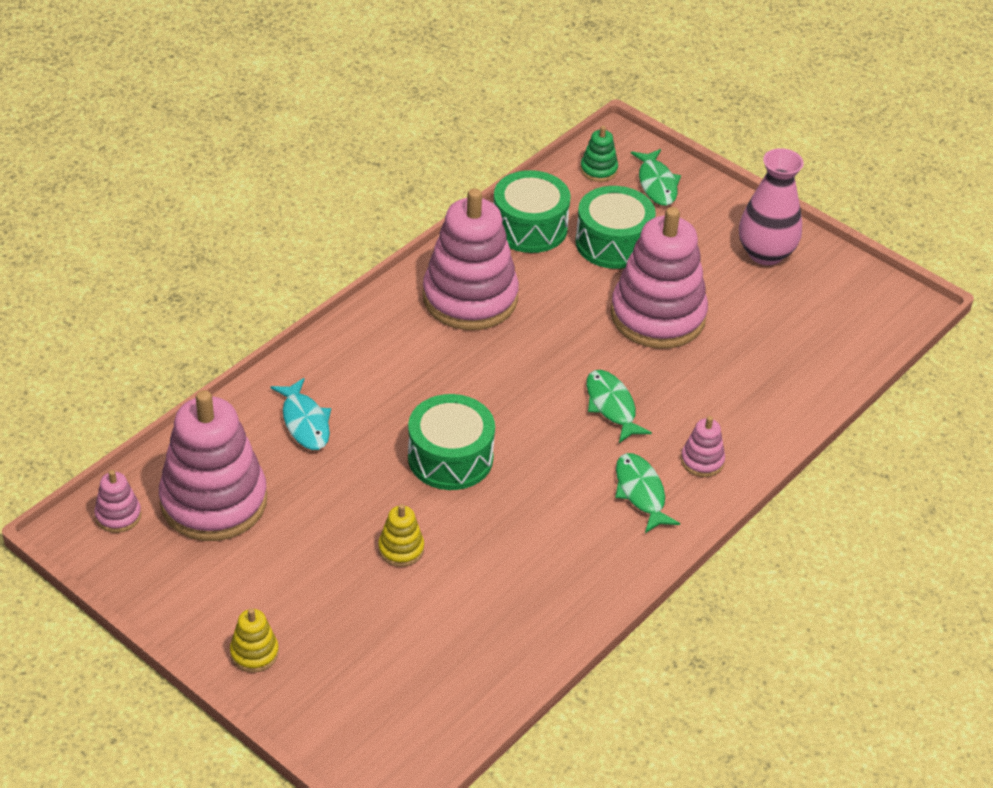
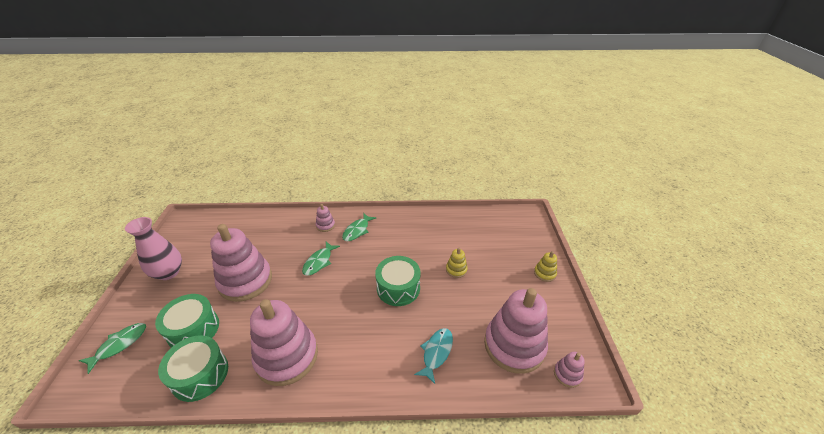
camera: 130 degrees left, 5 degrees down
green stacking toy [580,126,618,182] -> none

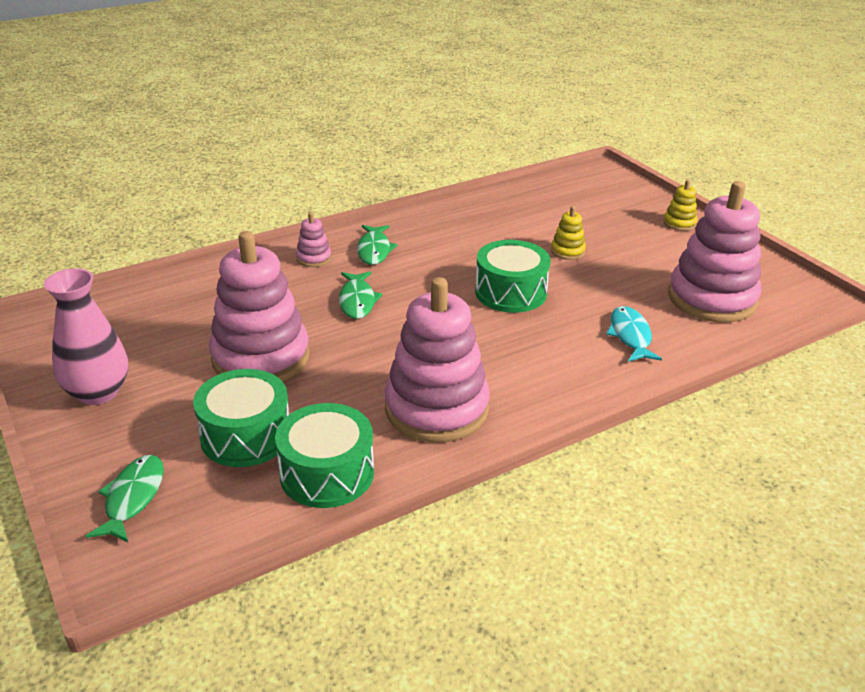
camera: 30 degrees left, 5 degrees down
pink stacking toy [554,352,585,388] -> none

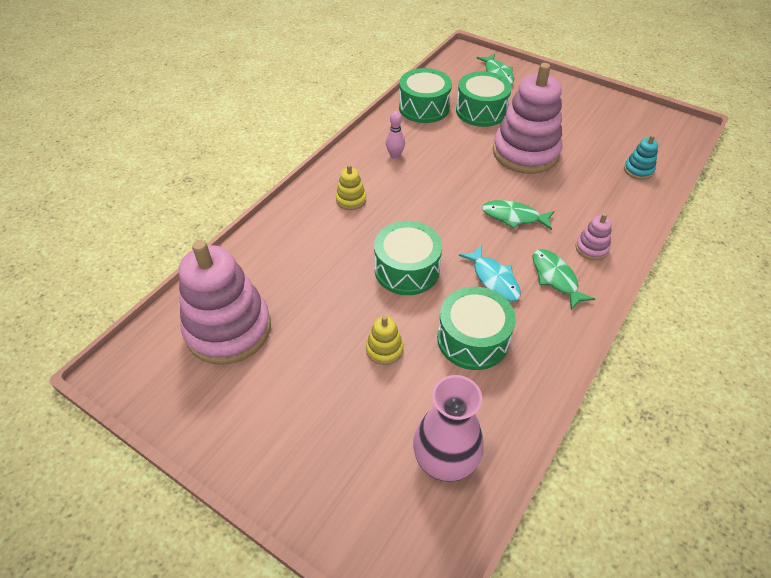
camera: 155 degrees right, 15 degrees up
pink vase [44,268,128,405] -> pink vase moved to [413,375,484,482]
green fish [339,271,382,319] -> green fish turned 45 degrees counterclockwise [482,200,554,230]
pink stacking toy [384,277,490,442] -> pink bowling pin [386,111,405,159]
turquoise fish [606,306,662,362] -> turquoise fish moved to [459,245,521,302]
yellow stacking toy [663,180,698,231] -> yellow stacking toy moved to [336,164,366,210]
none -> green drum [437,287,516,370]
none -> turquoise stacking toy [624,135,658,180]

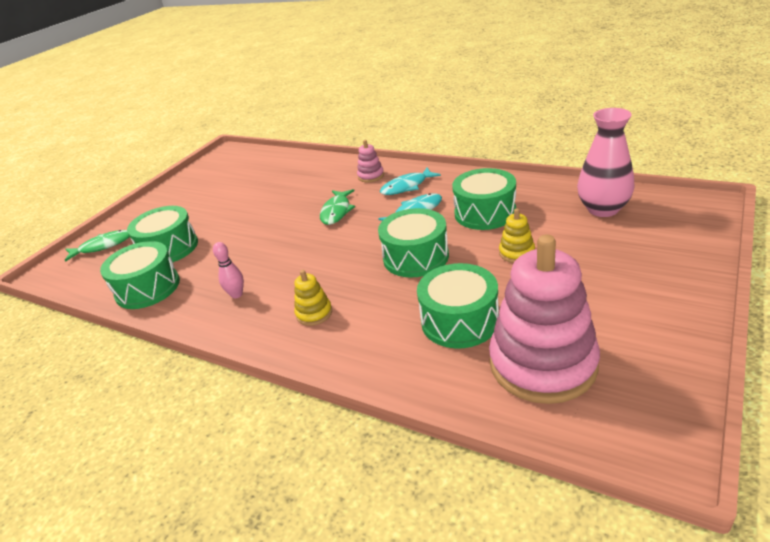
camera: 90 degrees left, 15 degrees down
pink stacking toy [493,63,562,174] -> none
green fish [532,249,595,310] -> turquoise fish [380,167,441,195]
turquoise stacking toy [624,135,658,180] -> none
none -> green drum [417,263,499,348]

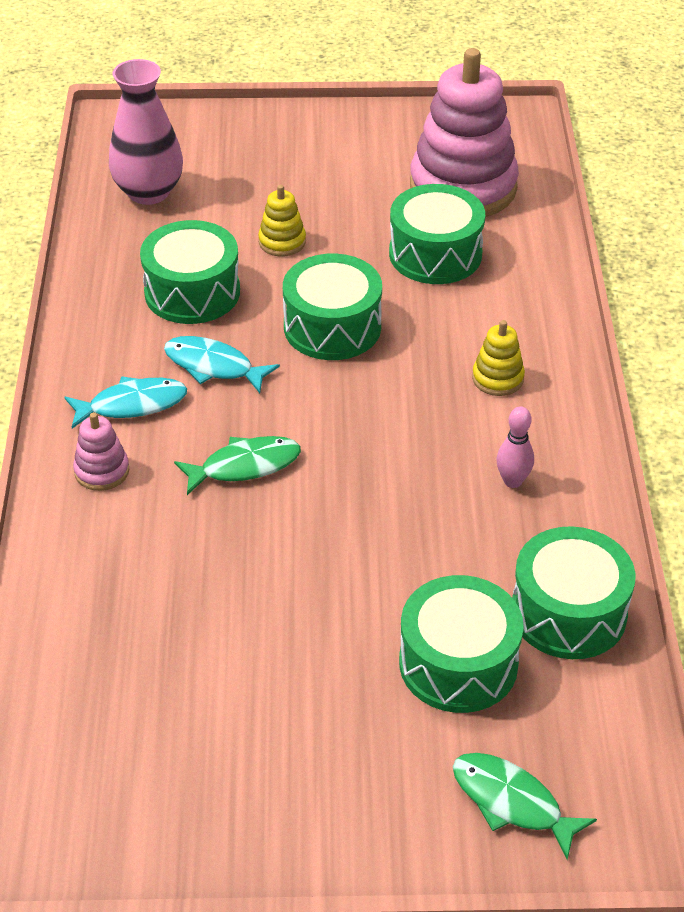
camera: 125 degrees left, 10 degrees up
turquoise fish [380,167,441,195] -> turquoise fish turned 45 degrees counterclockwise [64,376,187,429]

